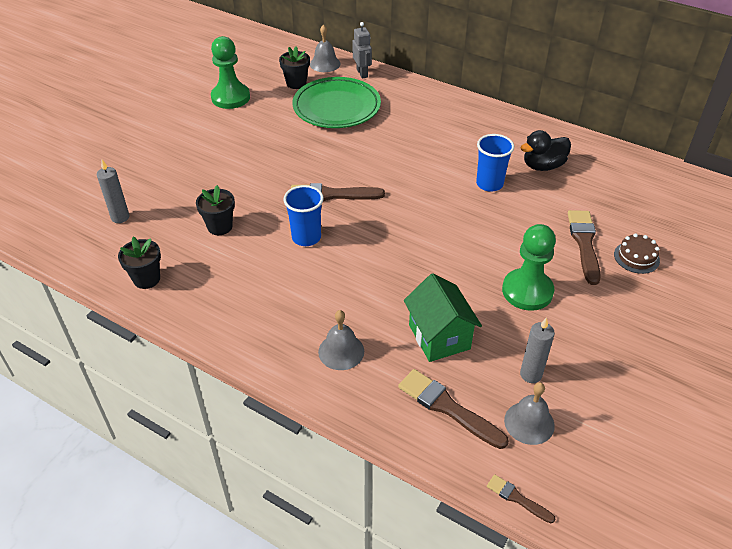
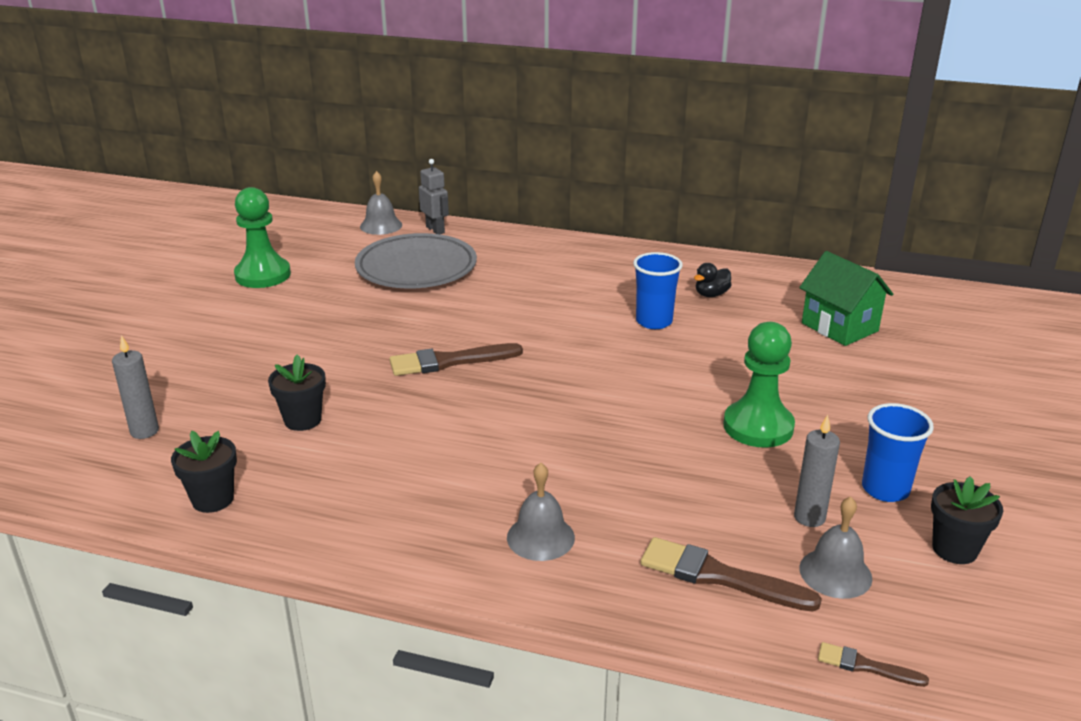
camera: 15 degrees left, 15 degrees down
black flower pot [279,46,310,89] -> black flower pot moved to [931,476,1003,564]
blue cup [283,185,324,246] -> blue cup moved to [862,403,934,502]
green plate [293,77,381,128] -> grey plate [355,233,477,289]
green house [404,273,482,362] -> green house moved to [799,251,893,346]
black duck [520,130,571,171] -> black duck [694,263,732,297], size x0.65
brown brush [568,210,601,285] -> none
brown cake [614,234,660,274] -> none

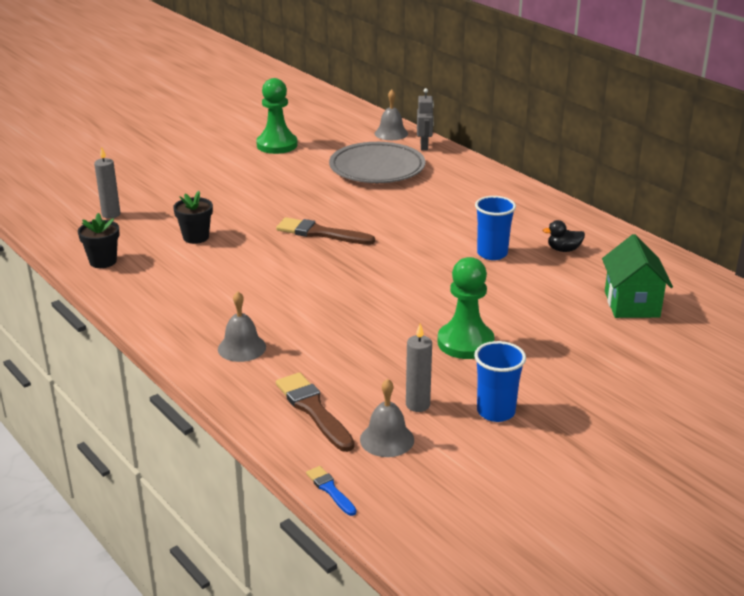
camera: 35 degrees right, 0 degrees up
brown brush [818,642,929,687] -> blue brush [306,466,356,516]
black flower pot [931,476,1003,564] -> none

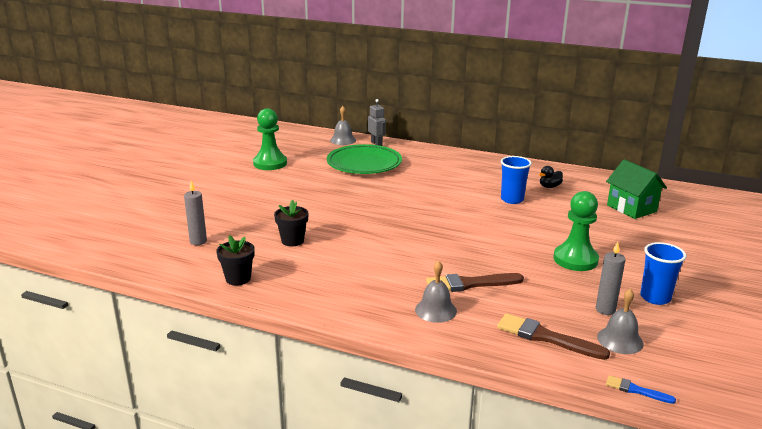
camera: 30 degrees left, 5 degrees down
brown brush [276,217,375,245] -> brown brush moved to [426,273,524,292]
grey plate [329,142,425,183] -> green plate [327,144,402,174]

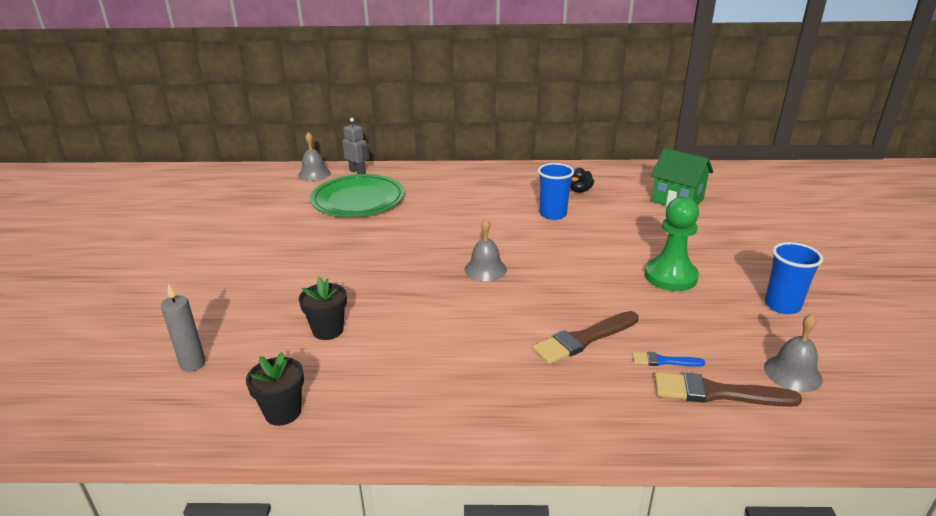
camera: 20 degrees left, 5 degrees up
green pawn [253,108,287,170] -> none
grey bell [415,260,457,323] -> grey bell moved to [465,218,507,281]
grey candle [596,242,625,315] -> none
blue brush [606,375,676,404] -> blue brush moved to [632,352,705,367]

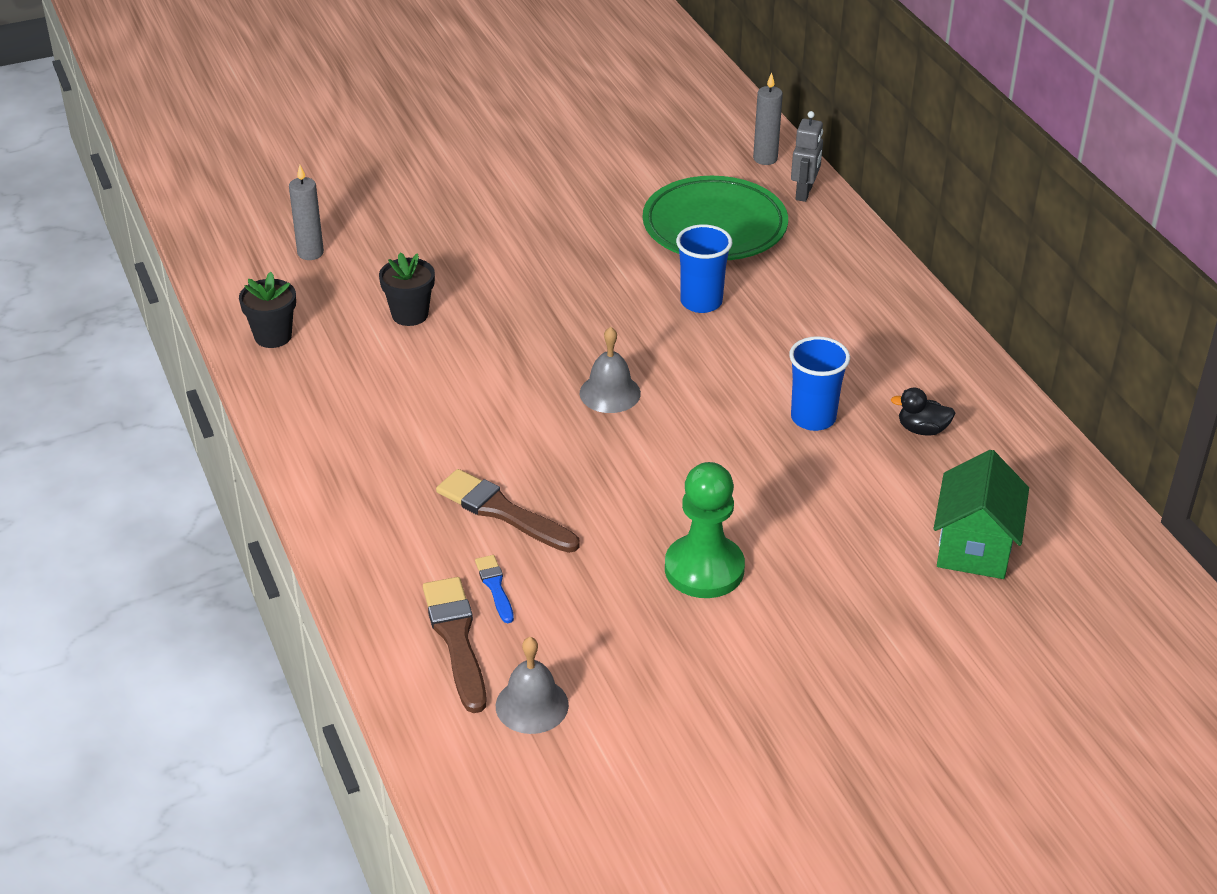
camera: 65 degrees right, 10 degrees up
grey bell [298,132,331,181] -> grey candle [753,73,783,165]
blue cup [765,242,823,314] -> blue cup moved to [676,224,732,313]

